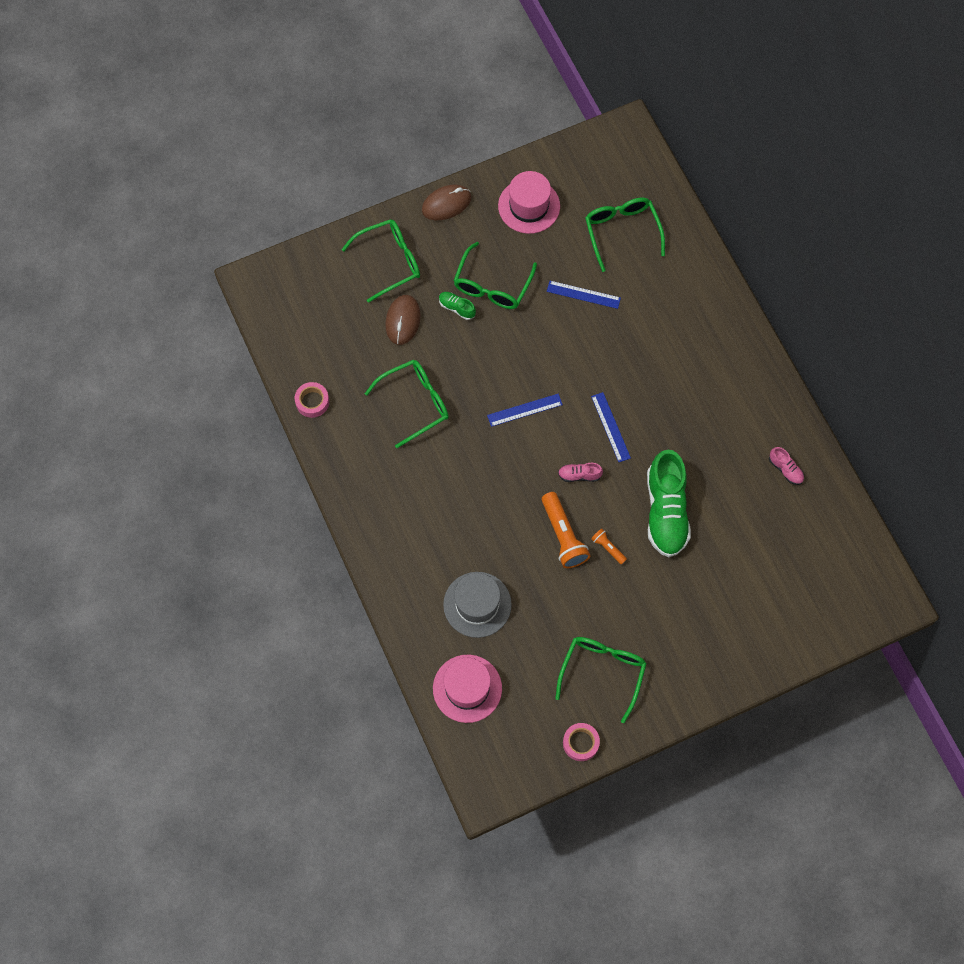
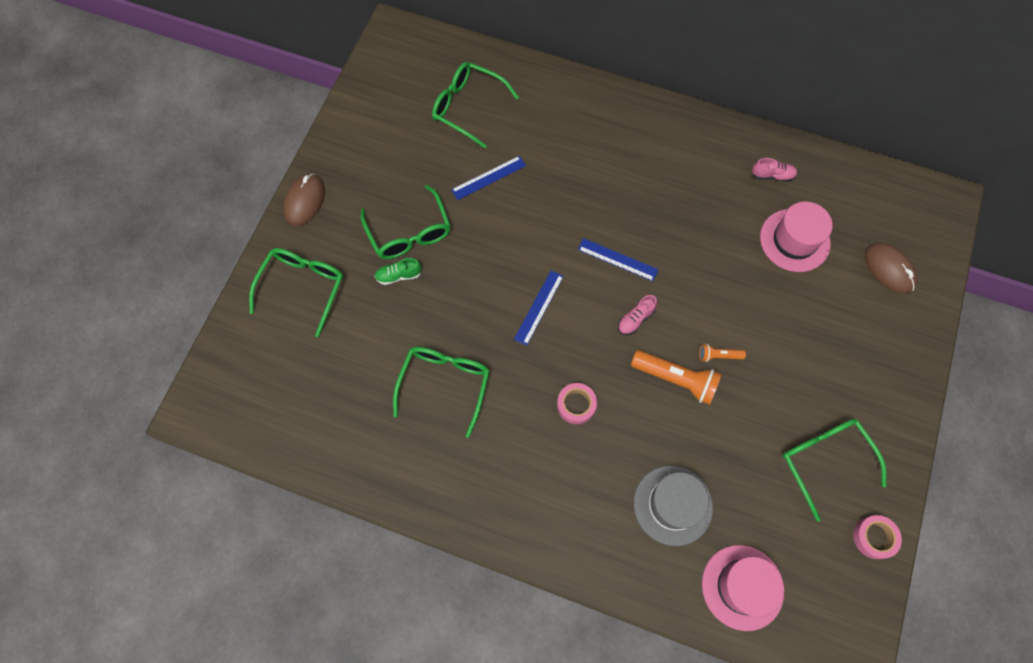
camera: 45 degrees left, 0 degrees up
pink tape [295,382,329,418] -> pink tape moved to [557,383,597,424]
brown mouse [385,295,421,345] -> brown mouse moved to [865,243,917,294]
pink hat [498,171,560,234] -> pink hat moved to [760,202,833,272]
green shoe [647,450,691,557] -> none

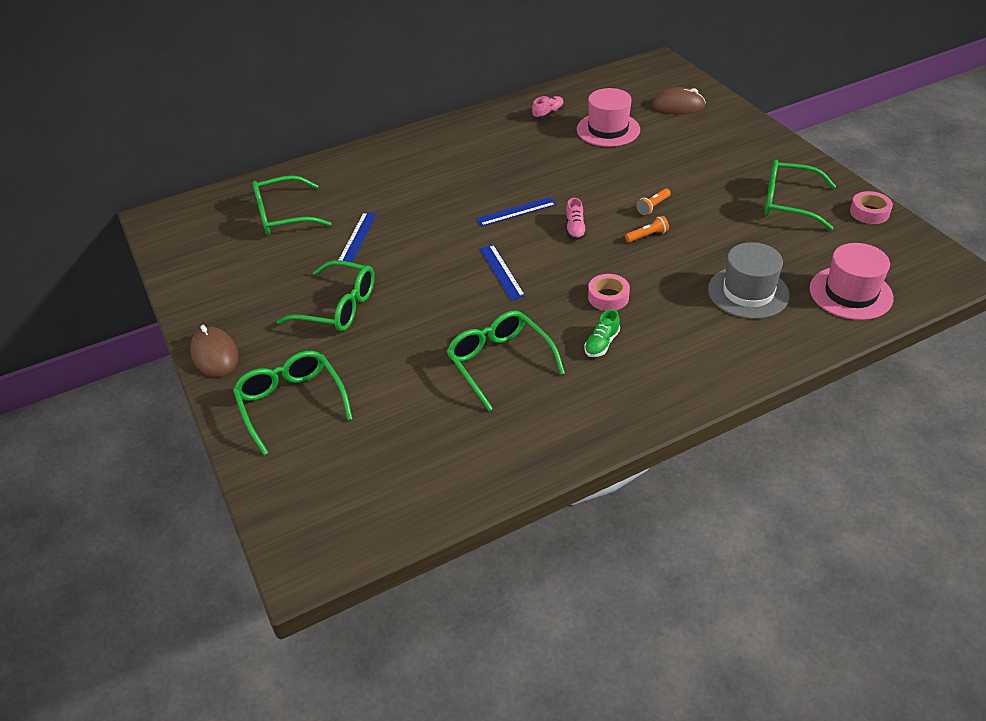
camera: 45 degrees left, 25 degrees down
green shoe [374,258,422,285] -> green shoe moved to [584,309,620,357]
orange flashlight [631,350,722,405] -> orange flashlight [625,216,669,243], size x0.52

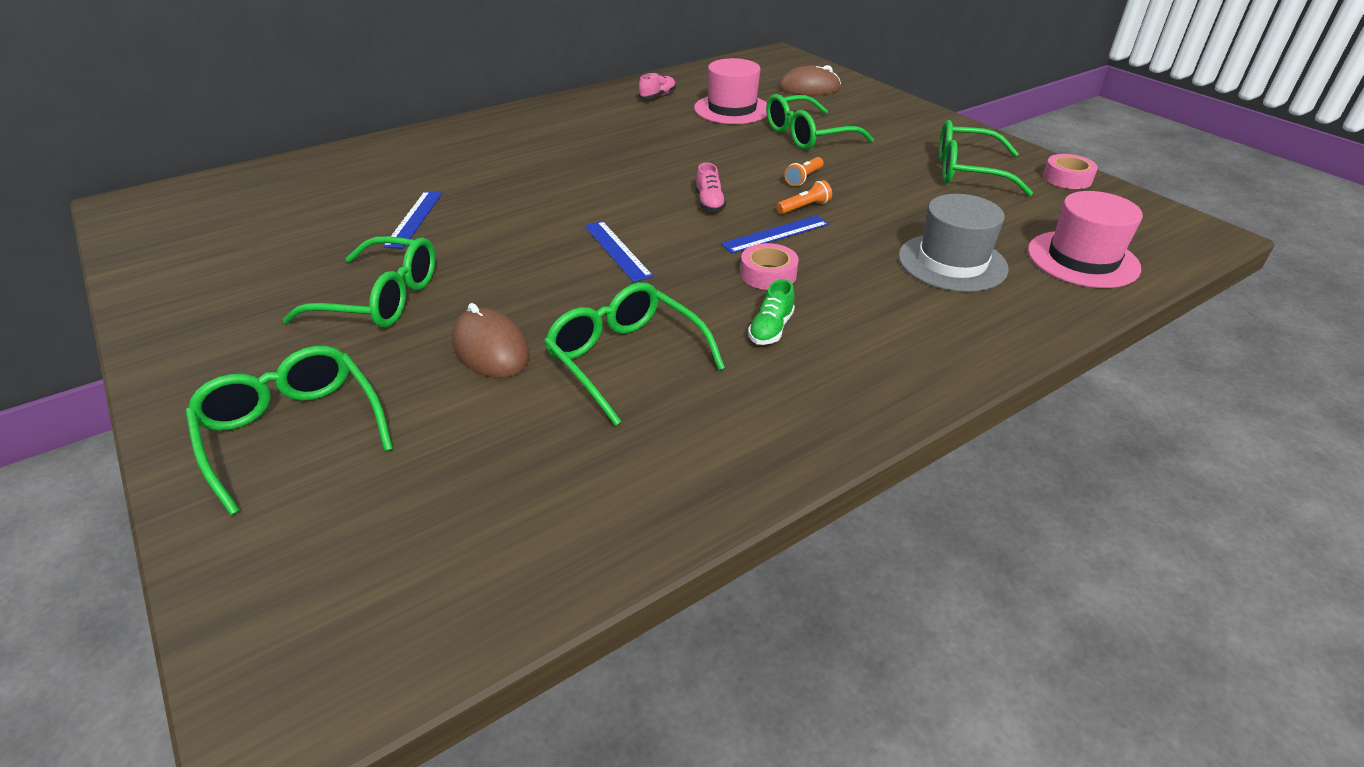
camera: 10 degrees left, 5 degrees down
brown mouse [190,325,239,377] -> brown mouse moved to [452,303,530,378]
green glasses [252,175,332,235] -> green glasses moved to [766,94,874,150]
blue ruler [476,197,556,226] -> blue ruler moved to [721,215,829,253]

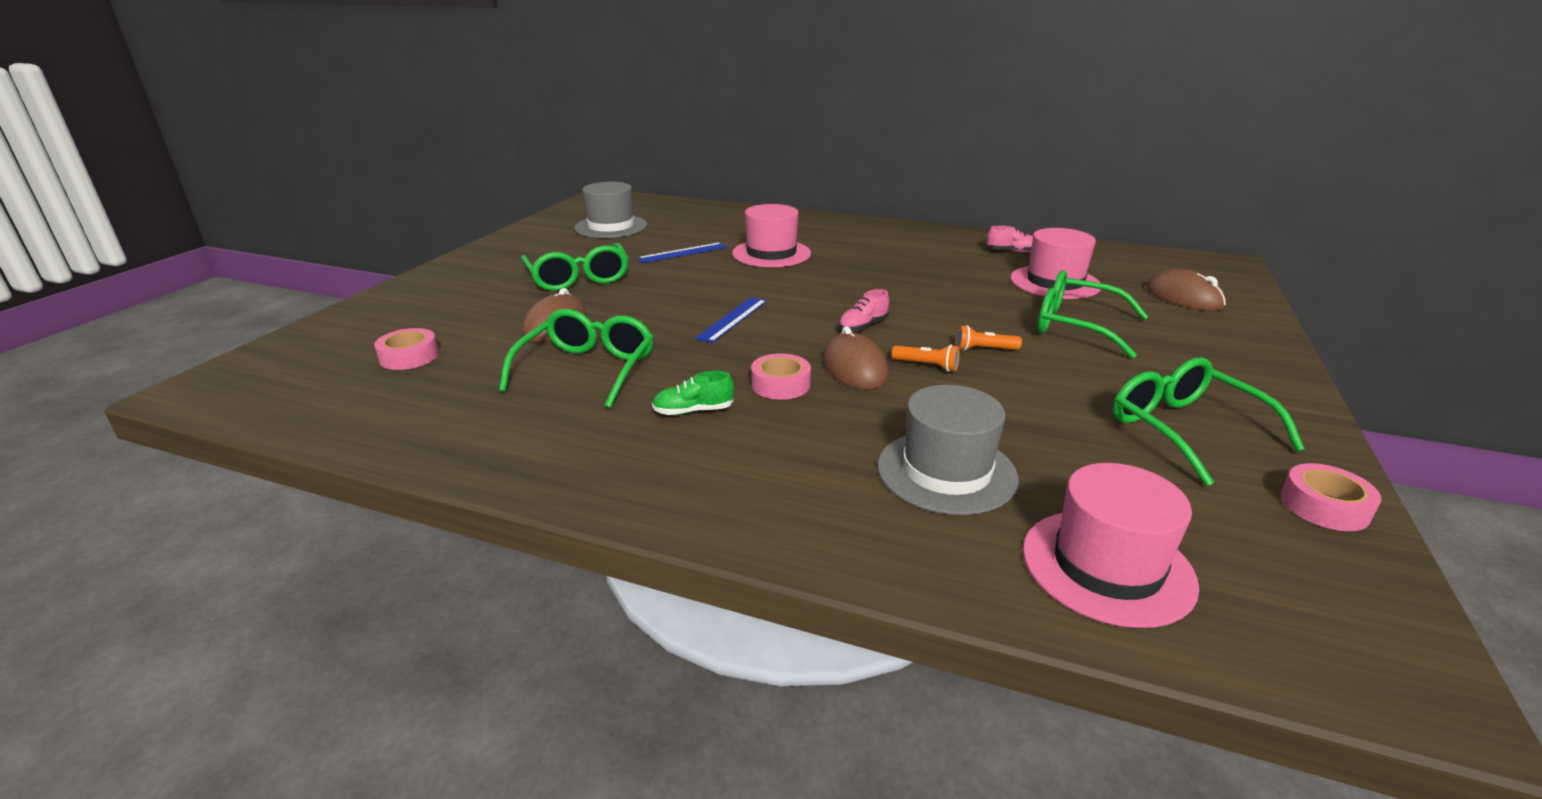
camera: 55 degrees right, 10 degrees down
green glasses [185,346,393,516] -> none
blue ruler [721,215,829,253] -> brown mouse [823,326,889,390]
none -> pink tape [374,328,439,370]
none -> grey hat [574,182,647,238]
none -> pink hat [732,204,811,267]

